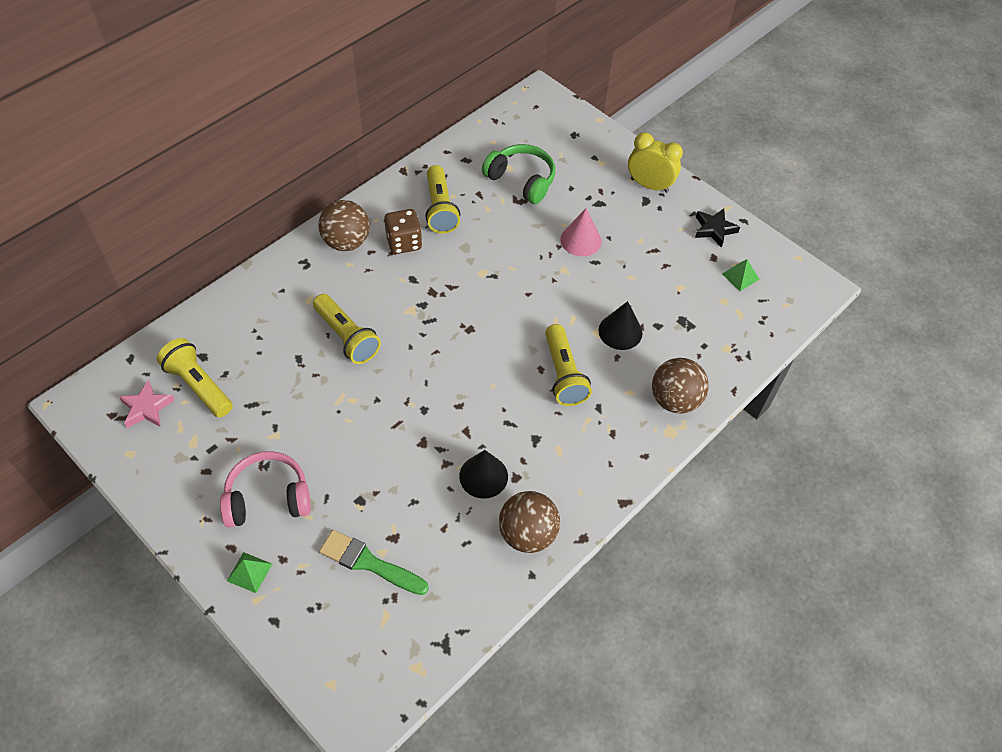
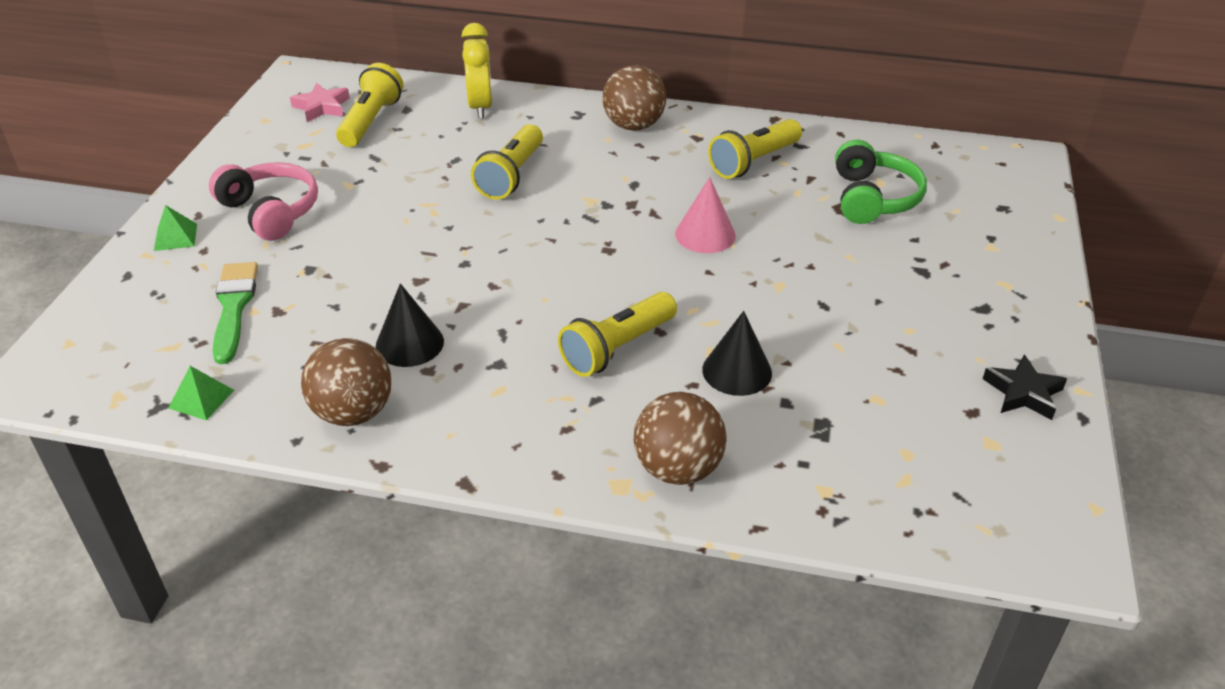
camera: 60 degrees right, 15 degrees down
brown dice [384,209,422,254] -> none
pink cone [560,208,602,257] -> pink cone moved to [675,177,736,253]
yellow clock [628,132,683,193] -> yellow clock moved to [462,23,493,119]
green pyramid [722,259,759,291] -> green pyramid moved to [169,366,234,420]

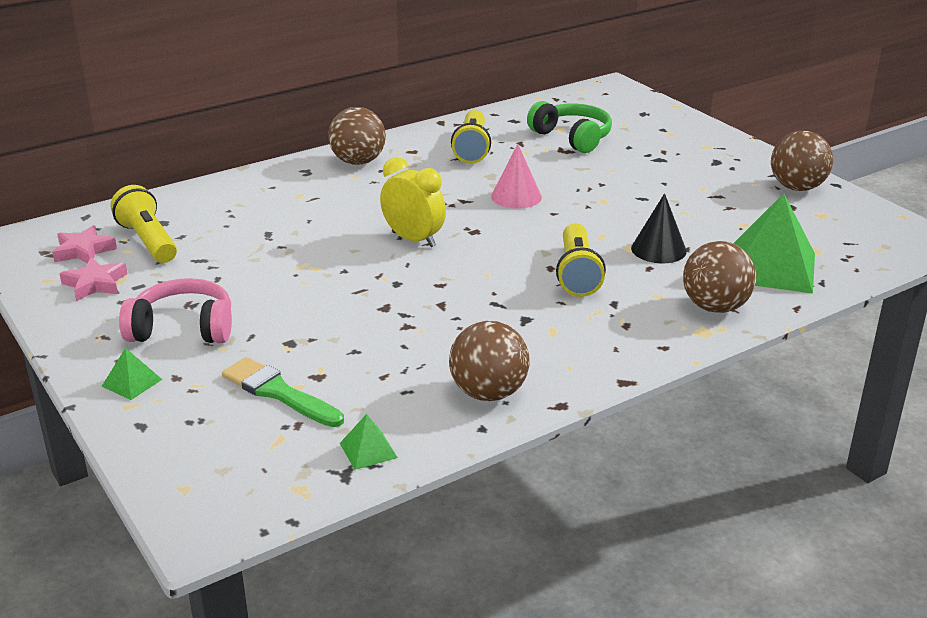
camera: 45 degrees left, 10 degrees down
black cone [375,284,444,367] -> none
yellow clock [462,23,493,119] -> yellow clock moved to [380,157,446,247]
yellow flashlight [471,124,543,200] -> none
black star [983,355,1067,420] -> brown ball [771,131,833,191]
none -> pink star [59,257,127,301]
none -> green pyramid [734,193,815,294]

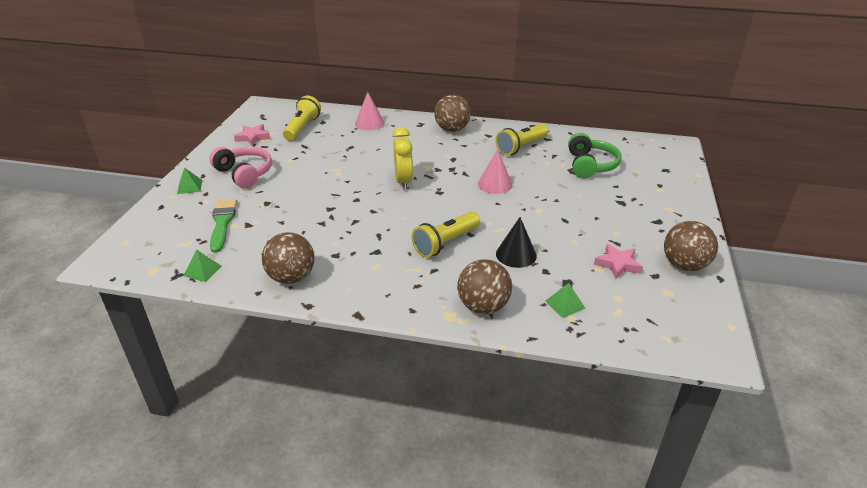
camera: 45 degrees right, 5 degrees up
pink star [52,225,117,263] -> pink star moved to [594,244,643,279]
green pyramid [734,193,815,294] -> green pyramid [545,283,586,318], size x0.44
none -> pink cone [355,92,385,130]

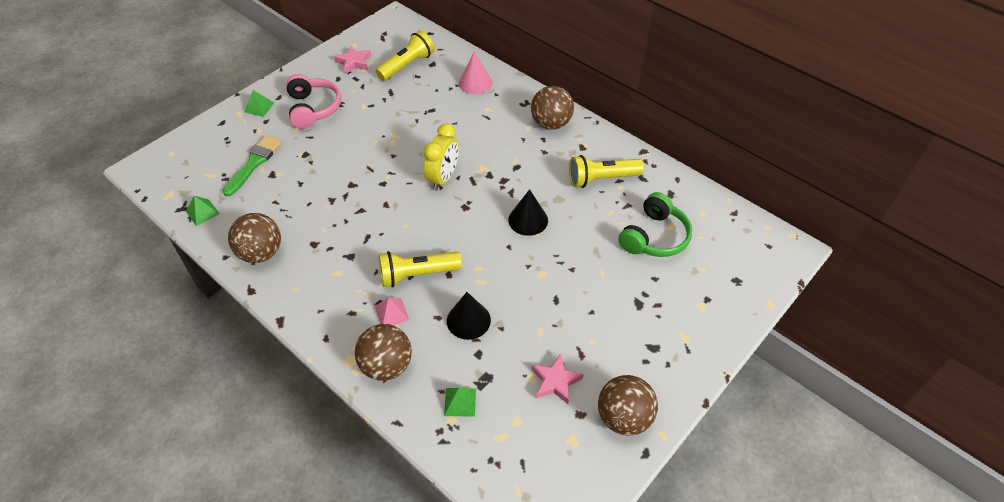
camera: 30 degrees right, 15 degrees up
pink cone [478,149,513,194] -> black cone [508,189,548,236]
none -> pink pyramid [375,297,409,325]

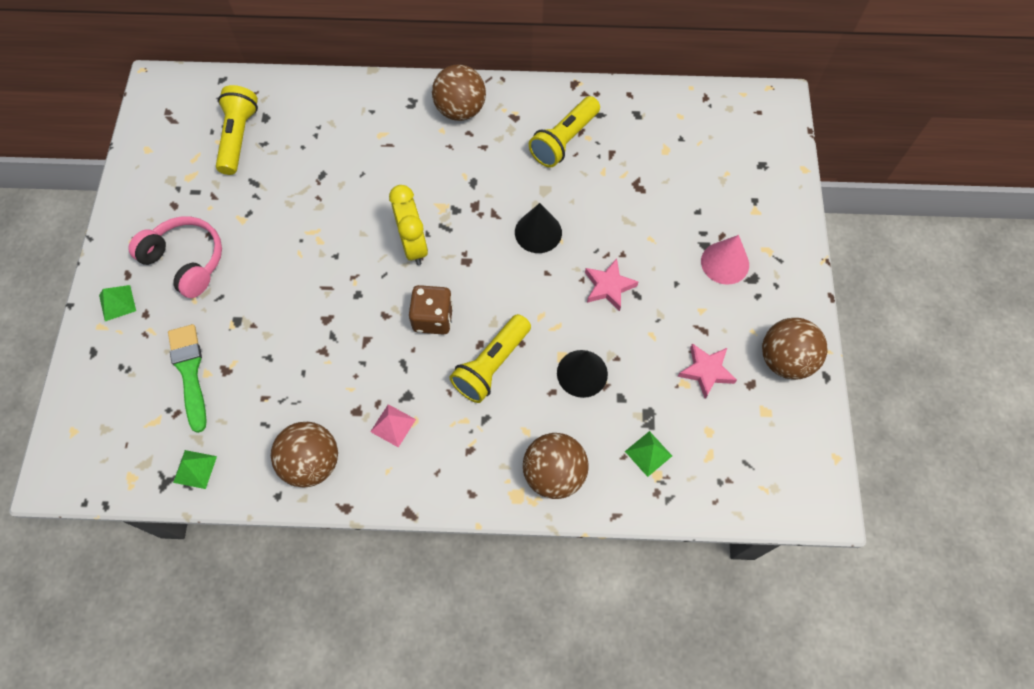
camera: 40 degrees left, 15 degrees up
pink star [334,45,371,74] -> pink star moved to [585,258,638,311]
pink pyramid [375,297,409,325] -> pink pyramid moved to [370,404,416,448]
pink cone [459,51,492,94] -> pink cone moved to [701,235,749,285]
green headphones [618,192,692,257] -> none
none -> brown dice [409,285,453,335]

